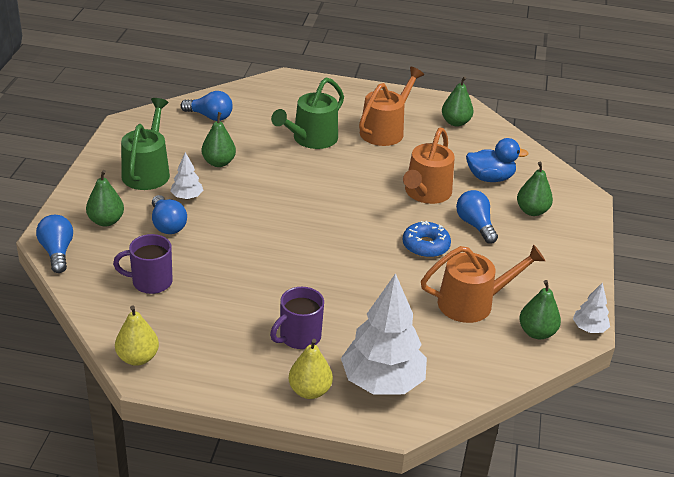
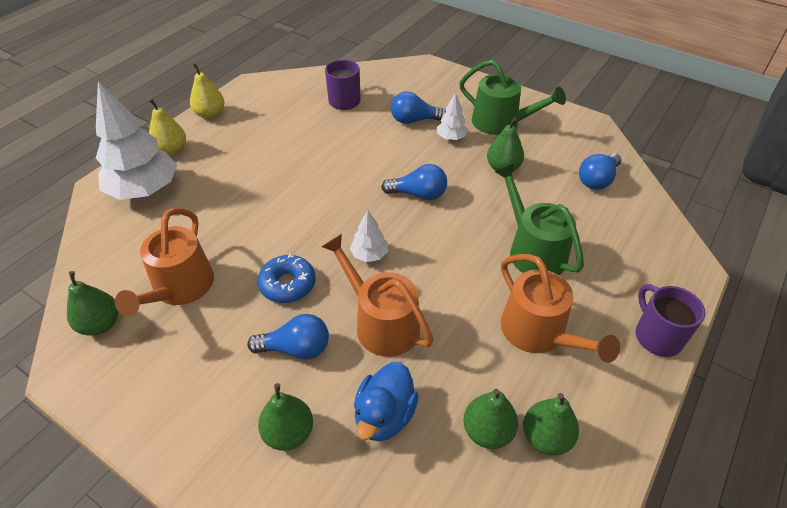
camera: 115 degrees right, 10 degrees up
blue light bulb [36,215,73,273] -> blue light bulb moved to [381,164,447,200]
green pear [86,170,124,227] -> green pear moved to [463,388,518,449]
yellow pear [115,305,159,366] -> yellow pear moved to [190,63,225,119]
purple mug [270,287,324,349] -> purple mug moved to [636,284,705,357]
white tree [573,282,610,333] -> white tree moved to [350,209,388,262]

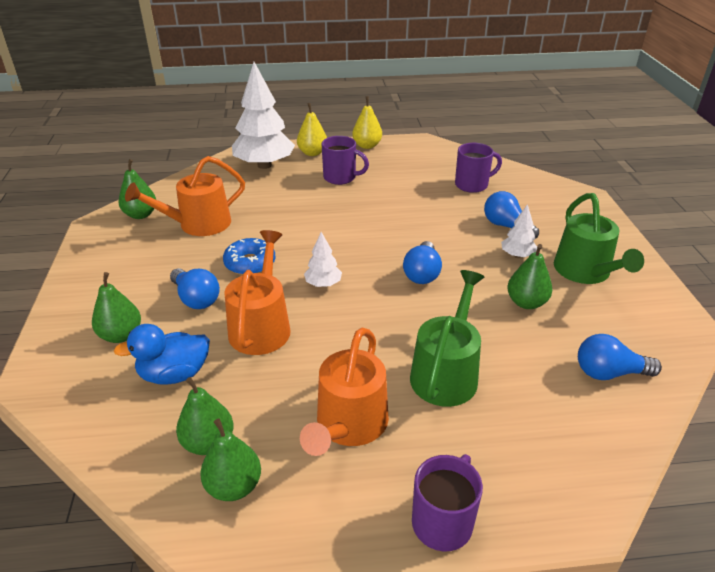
camera: 50 degrees right, 10 degrees down
blue light bulb [381,164,447,200] -> blue light bulb turned 45 degrees clockwise [403,241,442,284]
none -> purple mug [322,136,369,185]

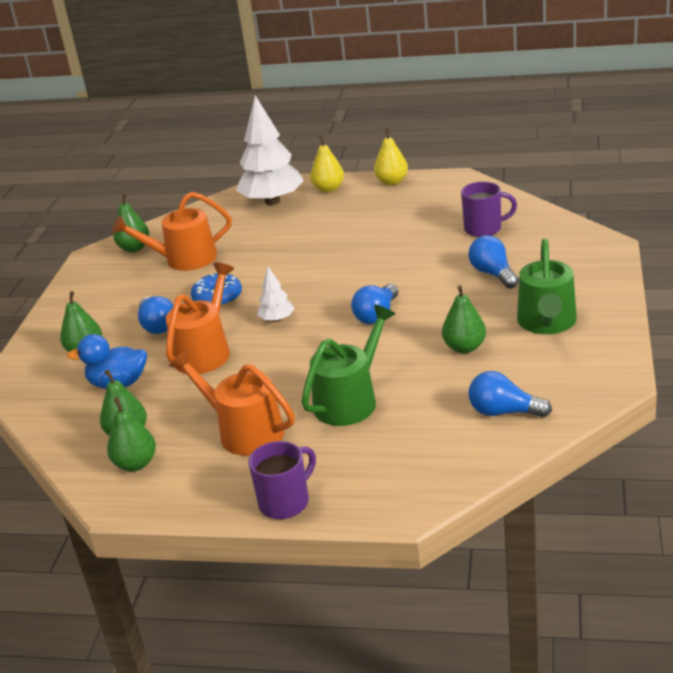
camera: 20 degrees right, 5 degrees down
orange watering can [300,328,389,456] -> orange watering can turned 90 degrees clockwise [169,350,295,456]
purple mug [322,136,369,185] -> none
white tree [501,204,537,258] -> none

